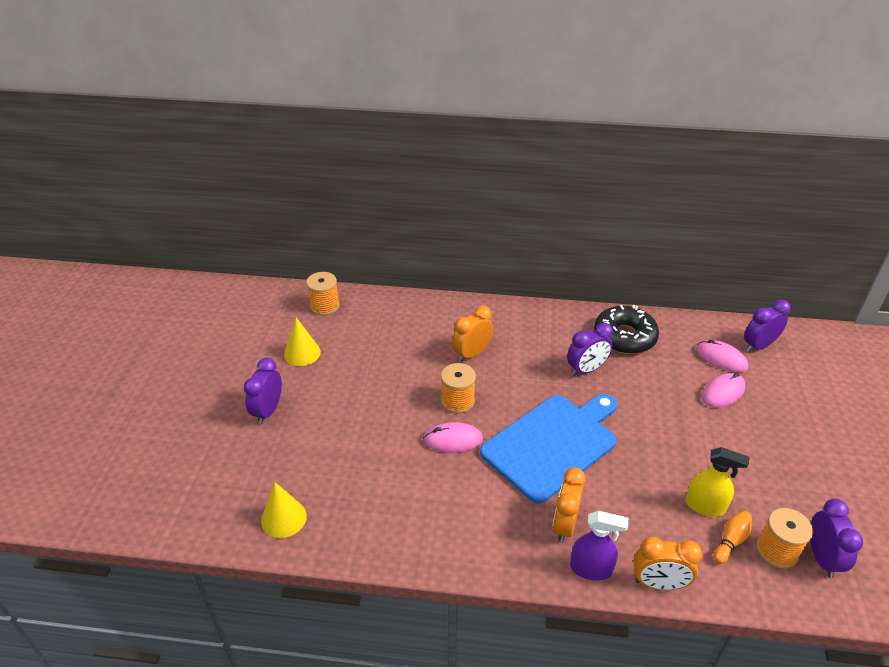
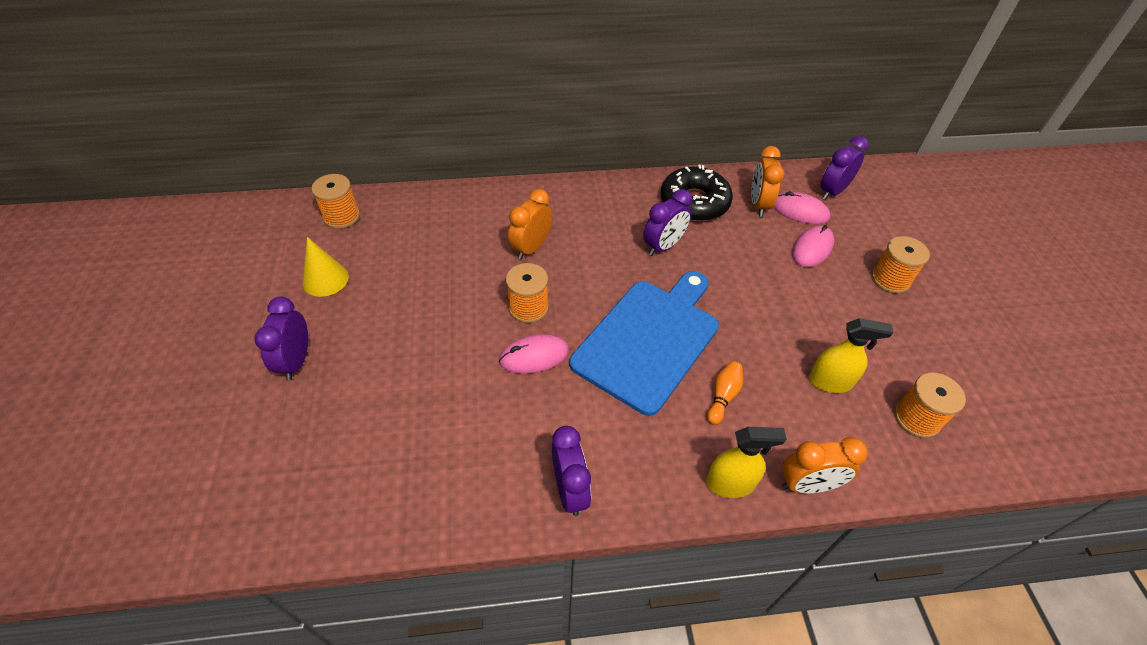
camera: 15 degrees left, 10 degrees up
yellow cone [261,482,307,538] -> none
orange clock [552,467,586,543] -> orange clock moved to [751,146,784,217]
purple spray bottle [570,511,628,581] -> yellow spray bottle [706,427,787,498]
orange bowling pin [713,511,752,564] -> orange bowling pin moved to [707,361,743,425]
purple clock [810,499,863,578] -> purple clock moved to [552,426,591,516]
none -> orange spool [872,236,930,294]

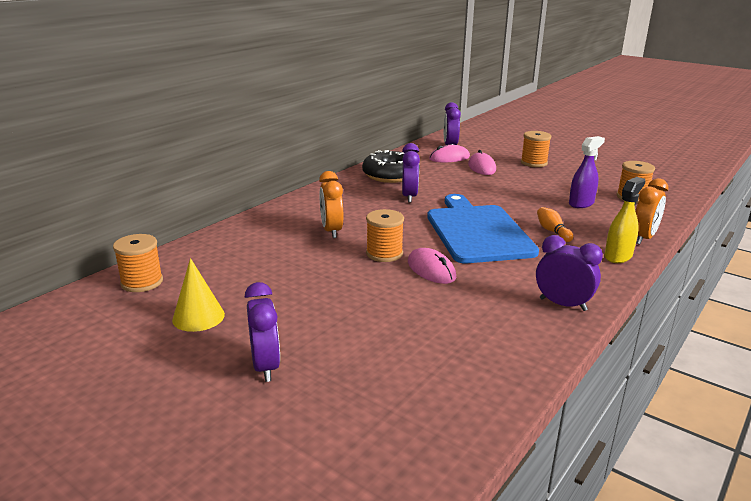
camera: 45 degrees left, 25 degrees down
purple clock [254,297,308,380] -> purple clock turned 150 degrees counterclockwise [245,282,280,382]
pink mouse [499,334,569,374] -> pink mouse turned 60 degrees counterclockwise [408,248,456,284]
orange clock [751,146,784,217] -> none
yellow spray bottle [809,318,894,393] -> purple spray bottle [569,136,605,208]

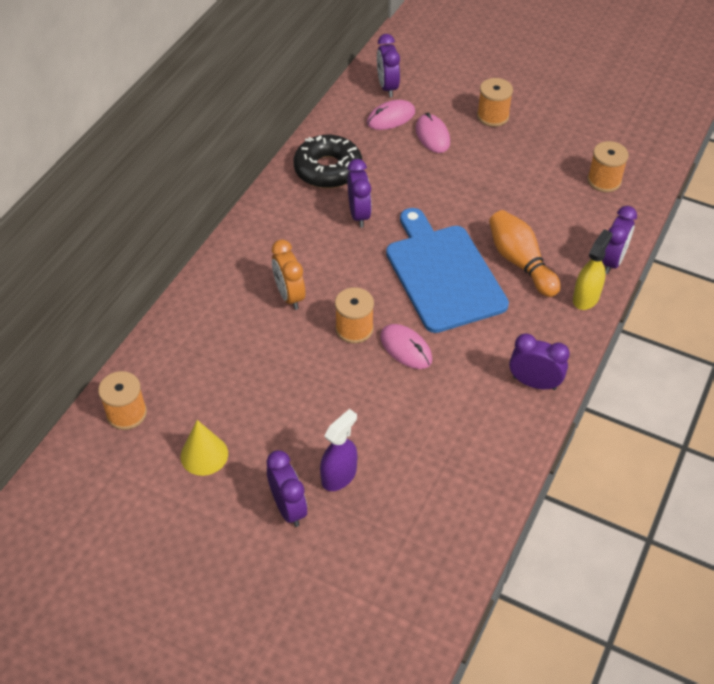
camera: 10 degrees left, 25 degrees up
orange bowling pin [537,207,573,242] -> orange bowling pin [489,210,561,297], size x1.84
purple spray bottle [569,136,605,208] -> purple spray bottle moved to [320,409,357,491]
orange clock [635,178,668,245] -> purple clock [602,206,637,274]

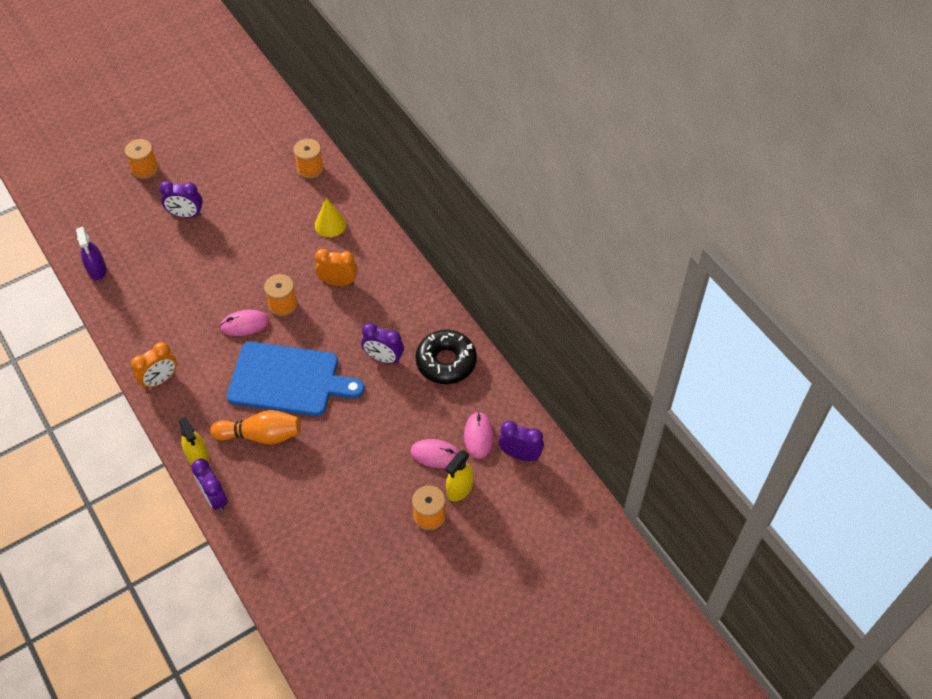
camera: 120 degrees right, 5 degrees up
yellow cone [181,420,228,476] -> yellow cone moved to [315,197,346,237]
purple spray bottle [320,409,357,491] -> purple spray bottle moved to [76,227,107,280]
purple clock [509,333,570,390] -> orange clock [131,342,177,389]
orange spool [587,141,629,192] -> orange spool moved to [125,139,158,179]
none -> yellow spray bottle [446,450,474,501]

